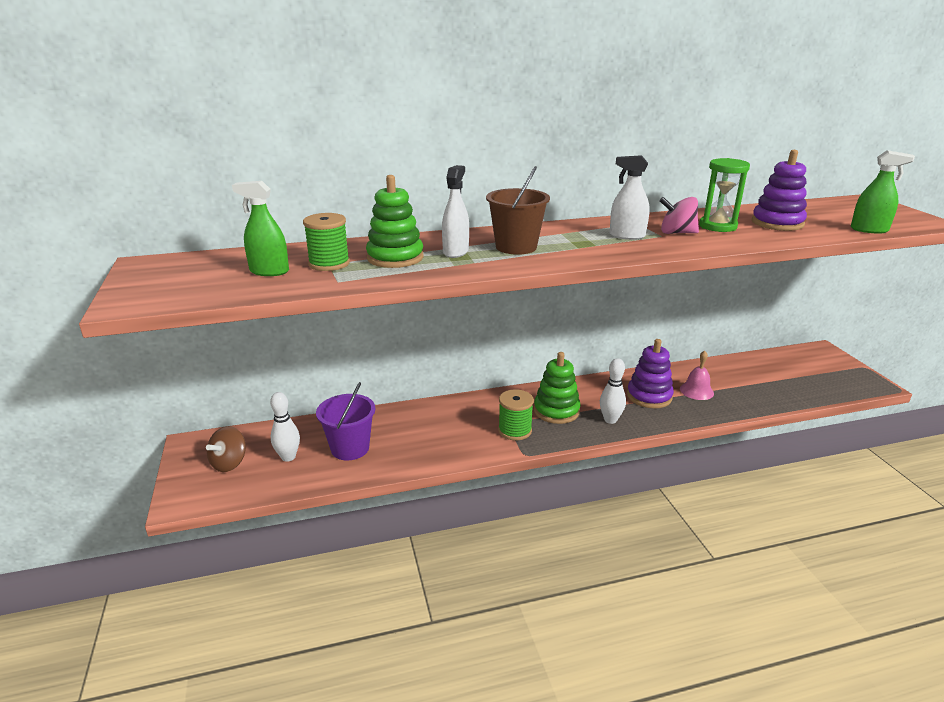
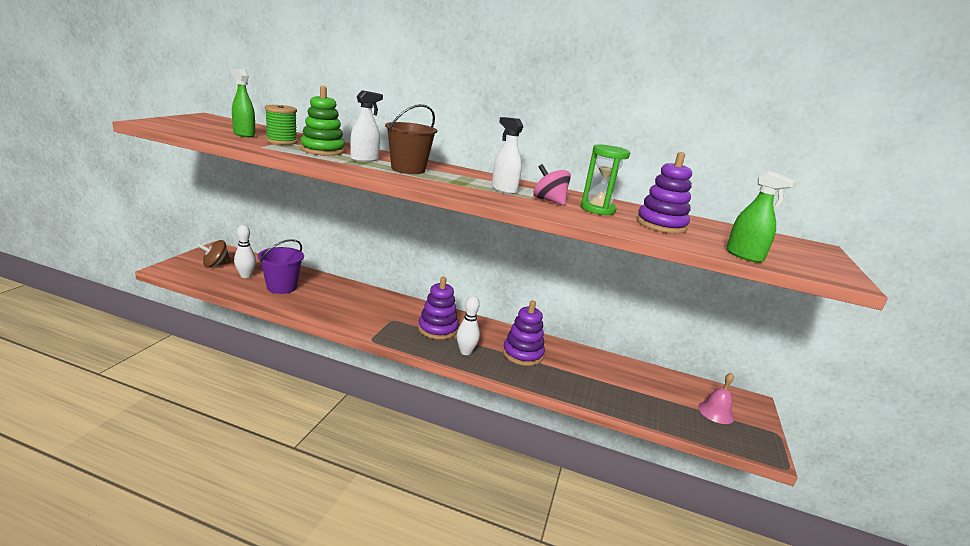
camera: 30 degrees right, 5 degrees down
green spool [498,389,534,440] -> none
green stacking toy [534,352,581,424] -> purple stacking toy [418,277,458,340]
pink bell [680,351,714,400] -> pink bell moved to [698,373,734,424]

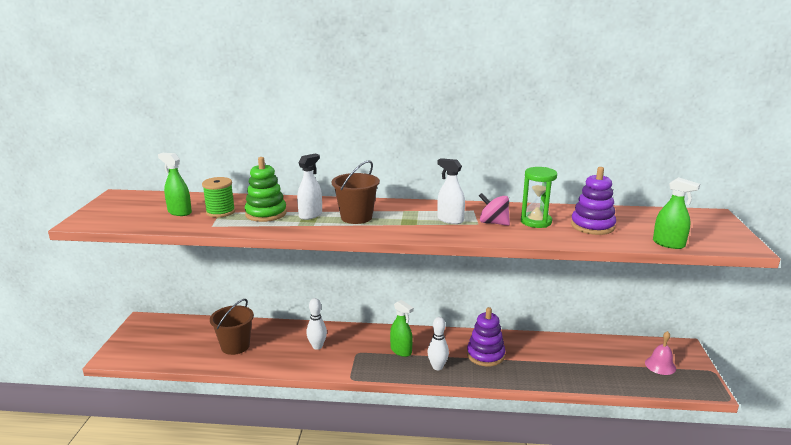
camera: 10 degrees left, 0 degrees up
brown spinning top [197,240,231,267] -> none
white bowling pin [234,225,256,278] -> white bowling pin moved to [306,298,327,350]
purple bucket [258,239,304,294] -> brown bucket [210,299,254,355]
purple stacking toy [418,277,458,340] -> green spray bottle [390,300,414,357]

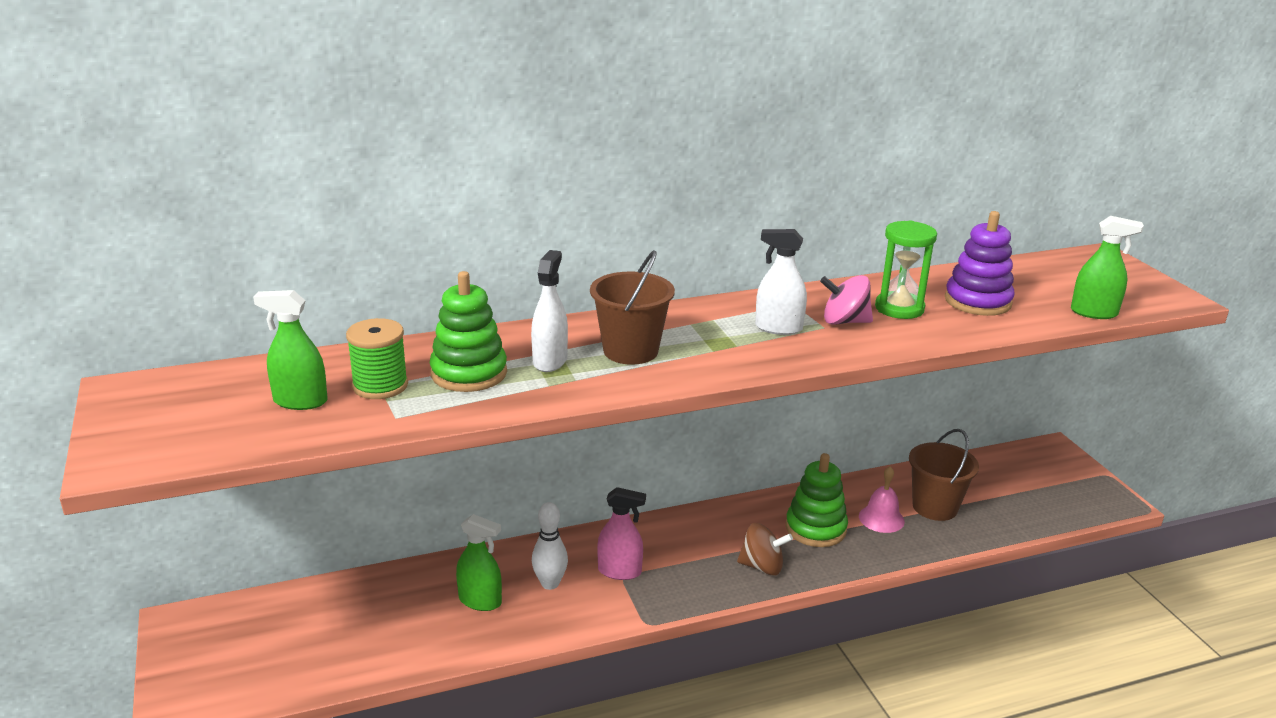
camera: 25 degrees left, 5 degrees up
brown bucket [210,299,254,355] -> brown bucket moved to [909,429,979,521]
green spray bottle [390,300,414,357] -> green spray bottle moved to [456,514,502,611]
white bowling pin [427,317,449,370] -> brown spinning top [737,523,793,576]
purple stacking toy [467,307,505,367] -> green stacking toy [786,453,848,547]
pink bell [645,331,676,375] -> pink bell moved to [859,466,905,533]
none -> pink spray bottle [597,487,646,580]

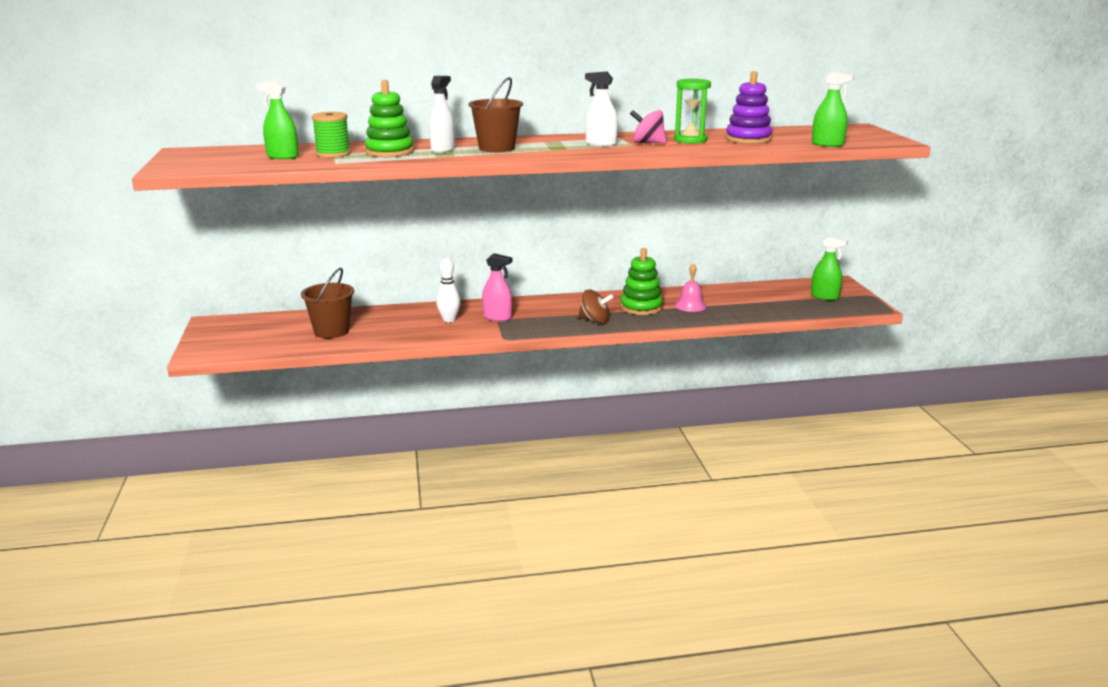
camera: 10 degrees right, 5 degrees down
green spray bottle [456,514,502,611] -> green spray bottle moved to [811,236,848,301]
brown bucket [909,429,979,521] -> brown bucket moved to [301,268,354,338]

